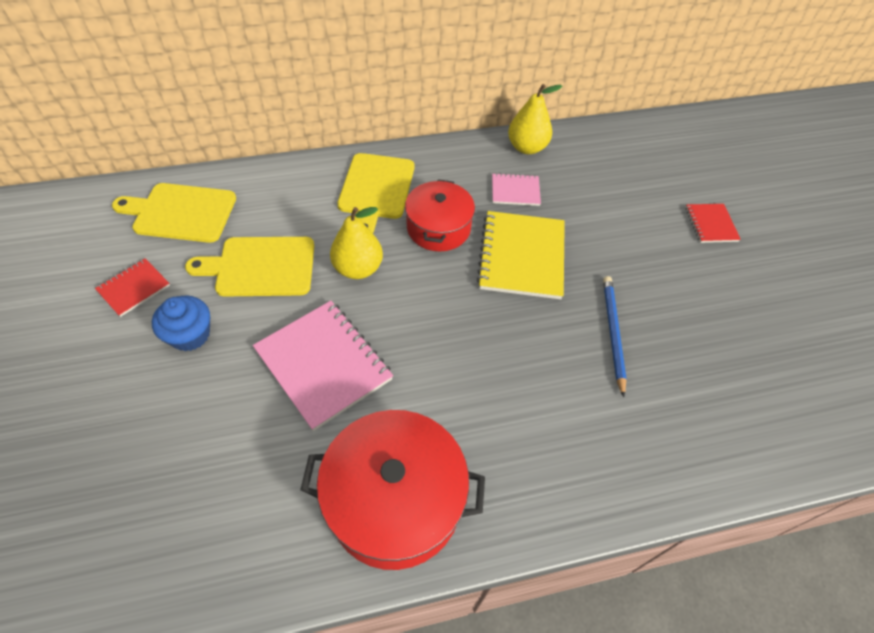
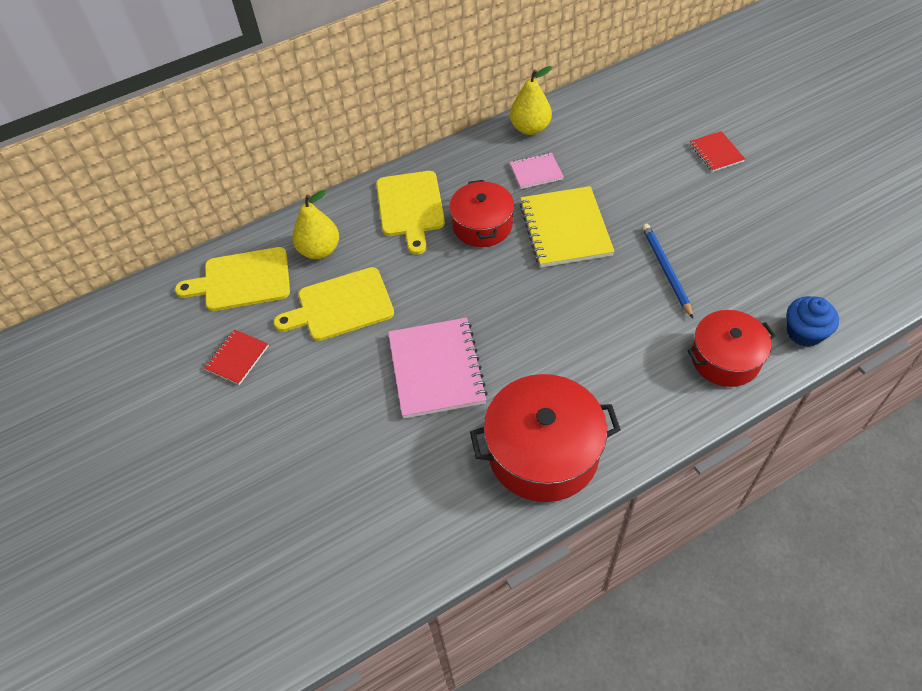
camera: 10 degrees left, 0 degrees up
blue cupcake [152,296,210,351] -> blue cupcake moved to [786,296,839,347]
pink notebook [253,301,393,431] -> pink notebook turned 45 degrees clockwise [388,318,488,418]
yellow pear [330,207,383,279] -> yellow pear moved to [292,190,339,259]
none -> red pot [687,310,776,387]

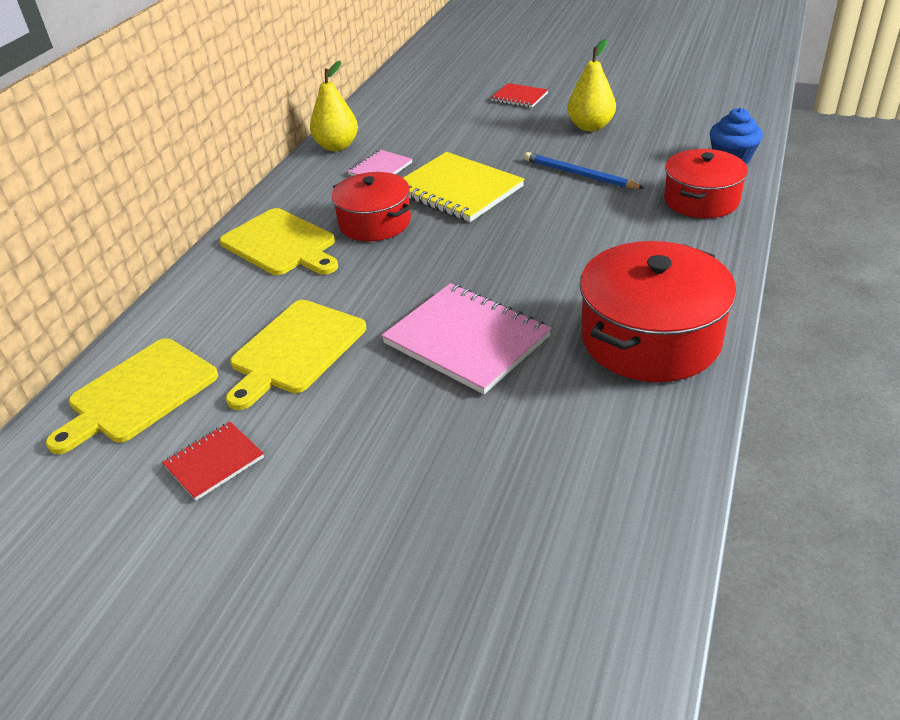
camera: 40 degrees left, 15 degrees down
red notebook [204,329,269,385] -> red notebook turned 60 degrees clockwise [162,422,264,501]
yellow pear [292,190,339,259] -> yellow pear moved to [567,39,616,131]

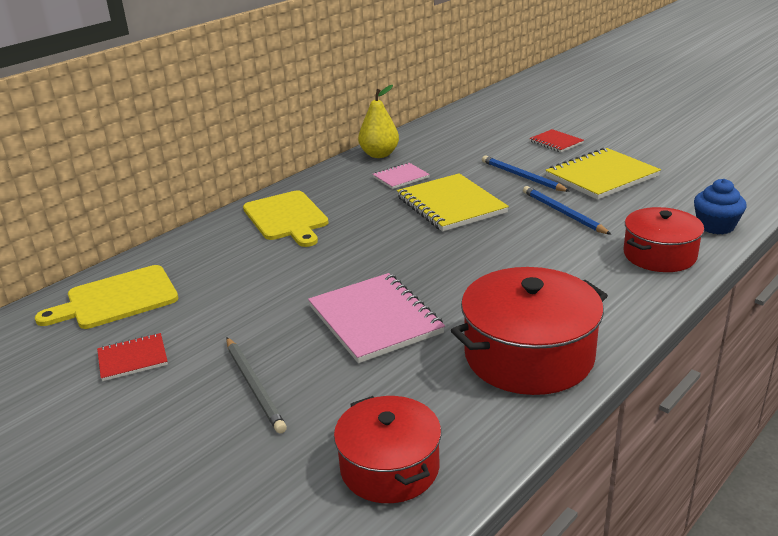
camera: 20 degrees right, 10 degrees down
yellow cutting board [226,300,366,410] -> none
red pot [331,172,411,241] -> red pot moved to [334,396,441,503]
yellow pear [567,39,616,131] -> yellow notebook [546,148,661,200]
none -> grey pencil [226,337,287,434]
none -> blue pencil [482,156,570,192]

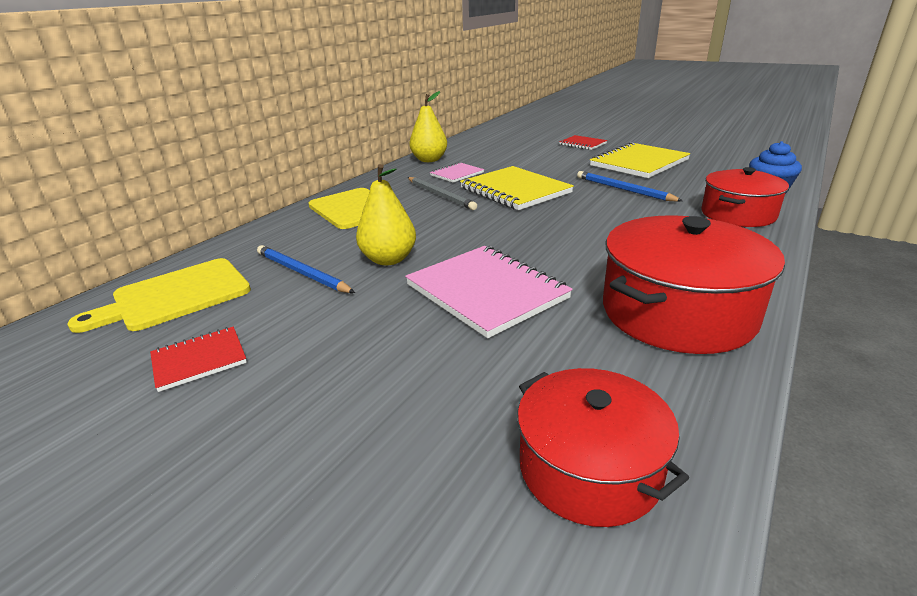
camera: 10 degrees left, 0 degrees up
grey pencil [226,337,287,434] -> grey pencil moved to [407,177,477,210]
blue pencil [482,156,570,192] -> blue pencil moved to [257,245,355,293]
none -> yellow pear [356,164,416,265]

